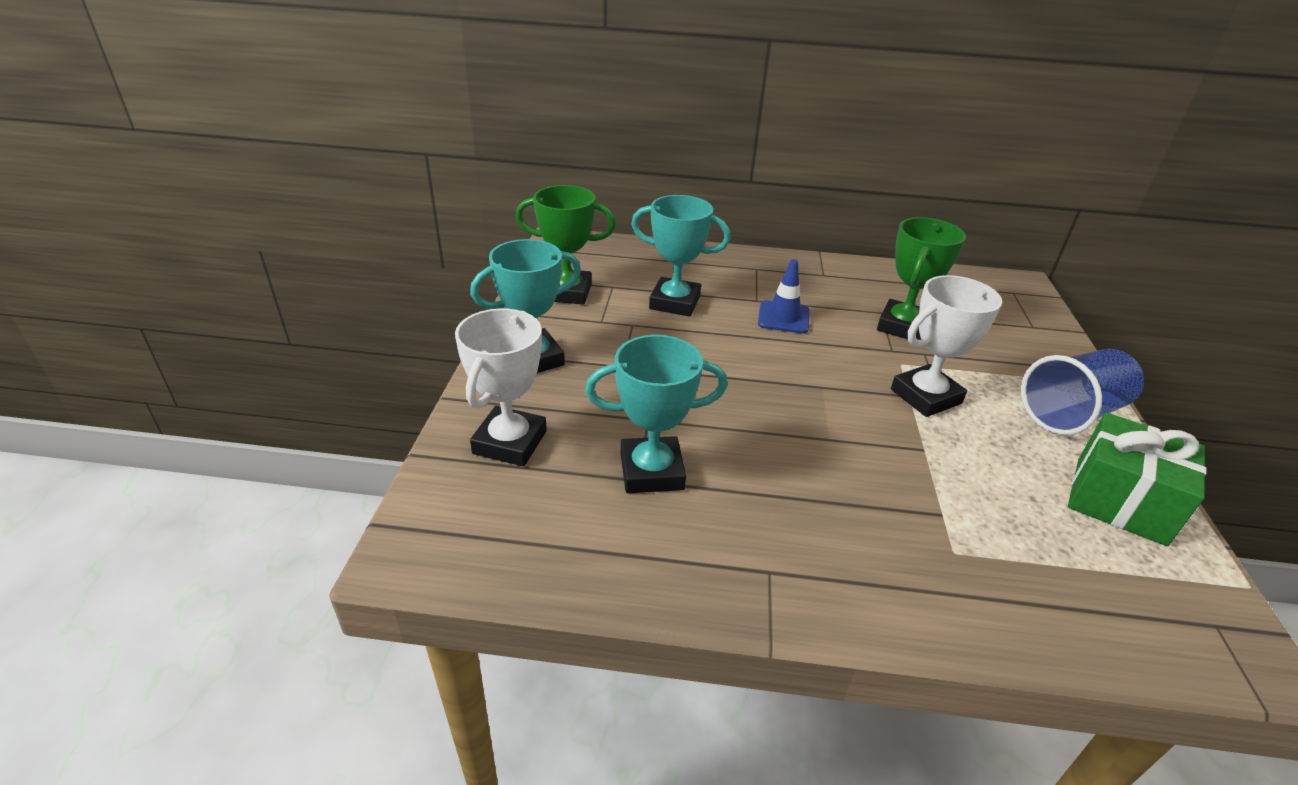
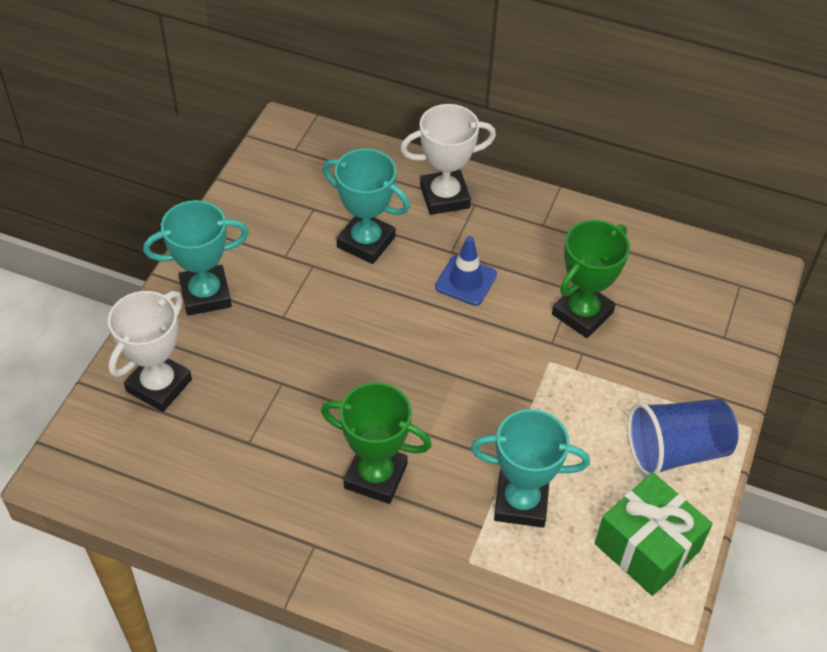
camera: 15 degrees right, 15 degrees up
green trophy [515,185,616,305] -> green trophy moved to [321,382,432,504]
turquoise trophy [585,335,727,493] -> turquoise trophy moved to [471,409,590,528]
white trophy [891,275,1002,417] -> white trophy moved to [400,104,496,215]

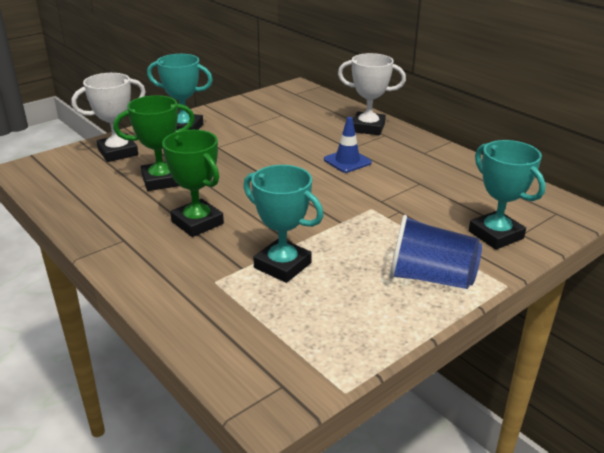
camera: 30 degrees right, 20 degrees down
turquoise trophy [323,149,410,264] -> turquoise trophy moved to [469,140,546,250]
green trophy [552,220,630,338] -> green trophy moved to [113,95,195,191]
green gift [595,472,713,596] -> none

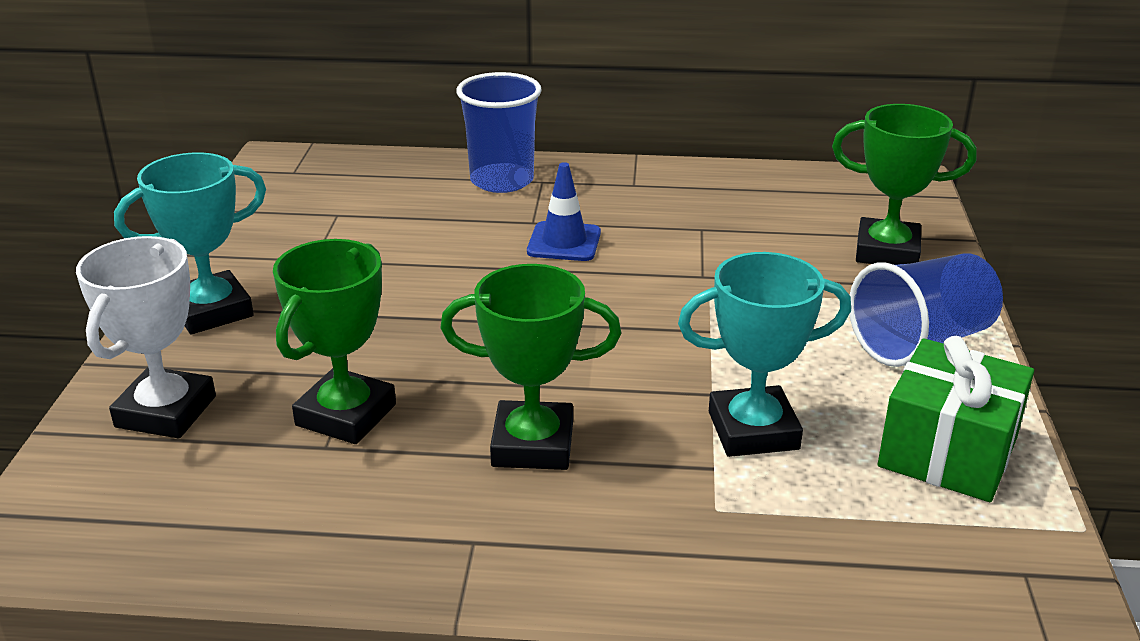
camera: 45 degrees left, 0 degrees up
white trophy [338,53,406,135] -> blue cup [457,72,541,193]
turquoise trophy [469,140,546,250] -> green trophy [832,104,976,265]
none -> green gift [878,336,1034,502]

